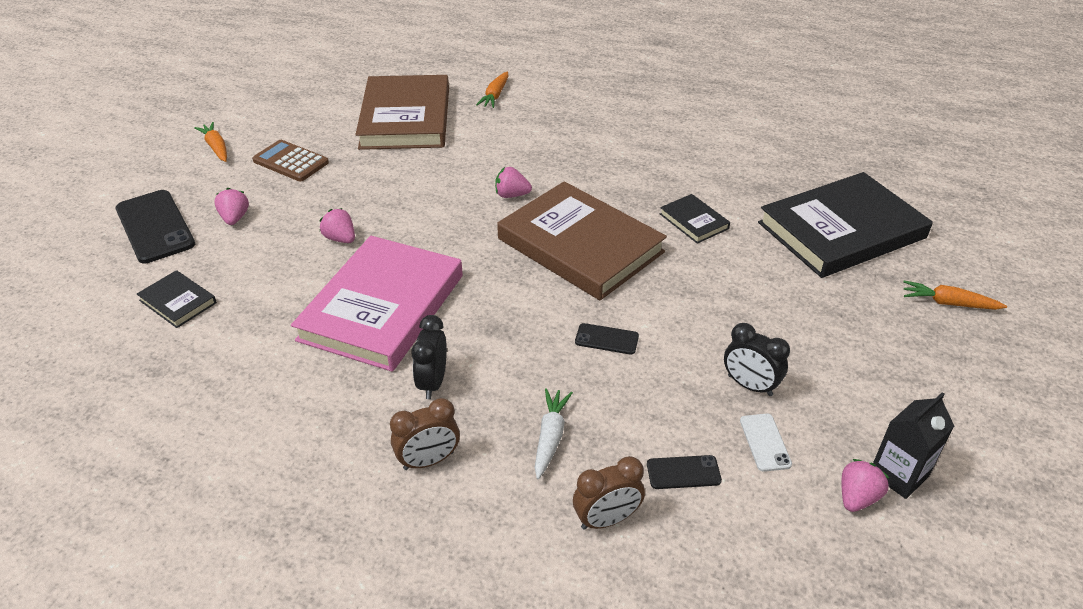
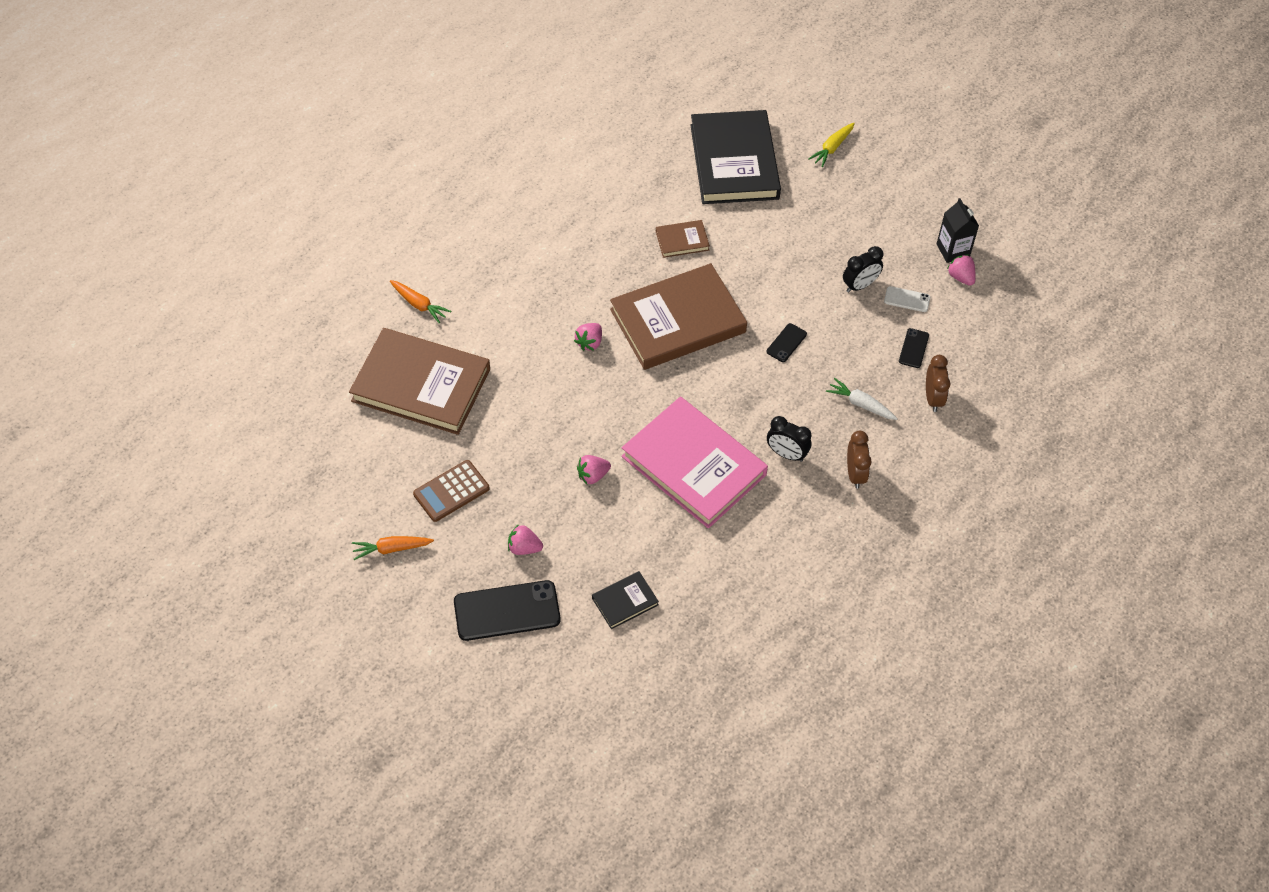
camera: 70 degrees left, 15 degrees up
black book [660,194,730,244] -> brown book [656,220,710,258]
orange carrot [903,281,1007,310] -> yellow carrot [808,123,855,167]

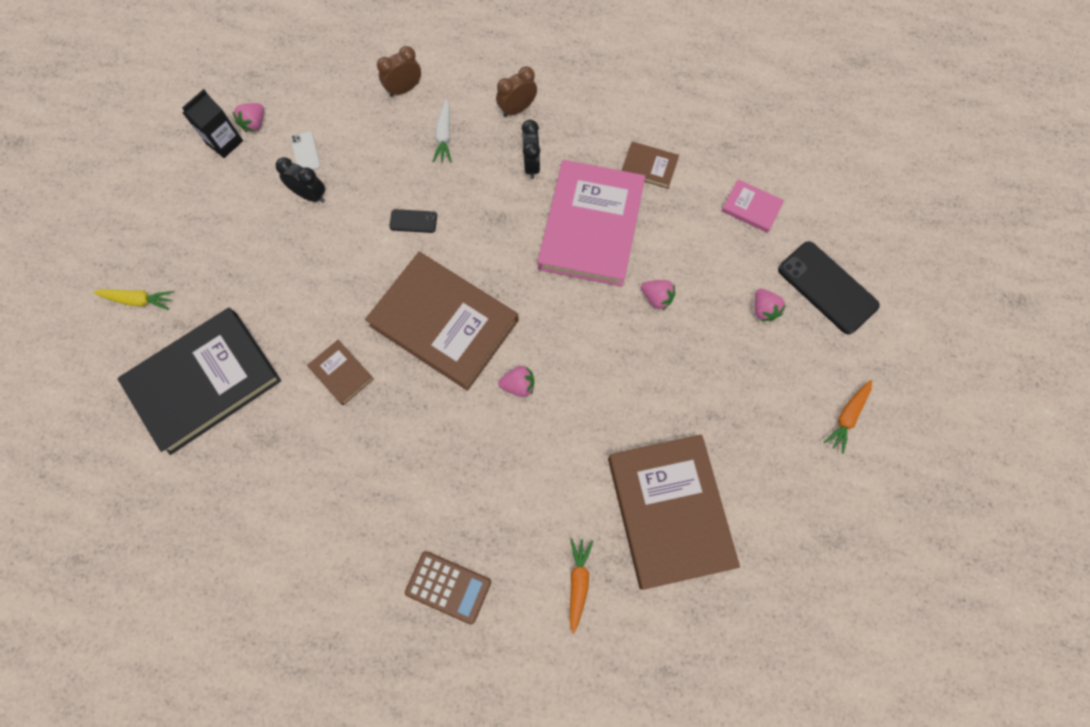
camera: 120 degrees left, 15 degrees up
orange carrot [352,536,434,560] -> orange carrot turned 75 degrees clockwise [824,380,872,454]
brown calculator [413,460,490,522] -> brown calculator moved to [405,551,491,625]
black book [592,571,659,629] -> pink book [722,179,784,233]
black phone [899,328,929,368] -> none
none -> brown book [621,141,679,189]

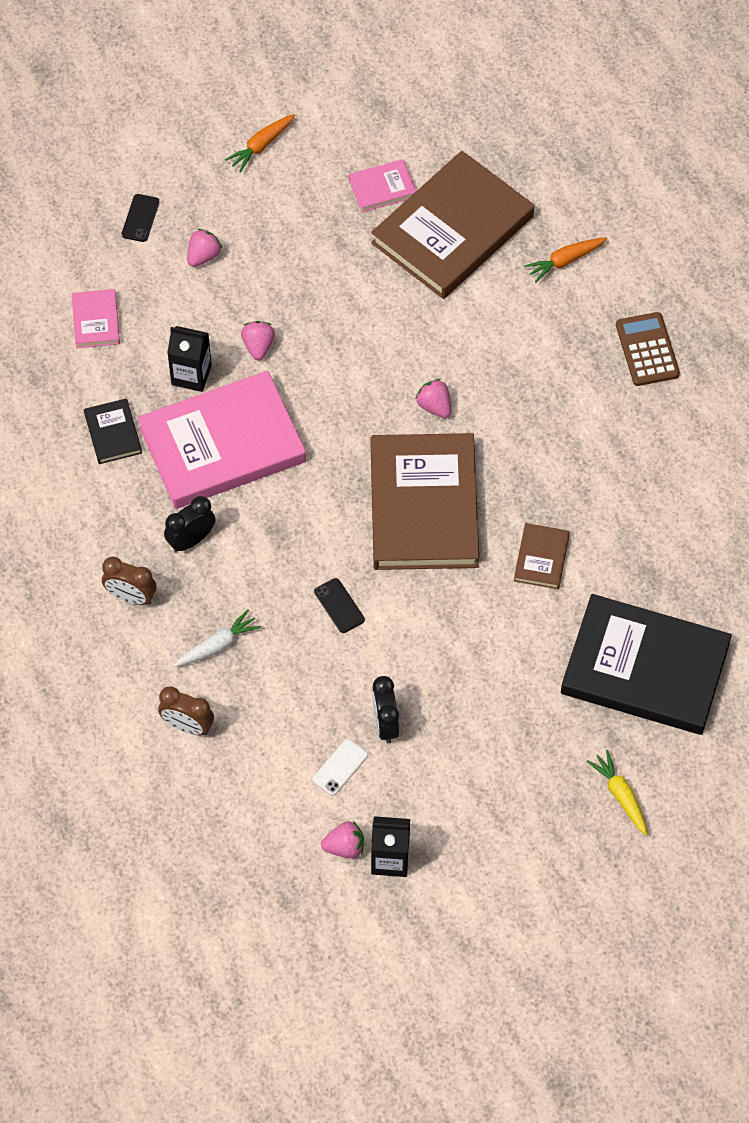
camera: 125 degrees left, 10 degrees down
brown book [621,141,679,189] -> black book [84,398,142,464]
black phone [778,241,880,334] -> black phone [122,194,160,242], size x0.48
orange carrot [824,380,872,454] -> orange carrot turned 135 degrees clockwise [225,114,295,172]
none -> black carton [167,326,212,392]
none -> pink book [349,159,417,212]

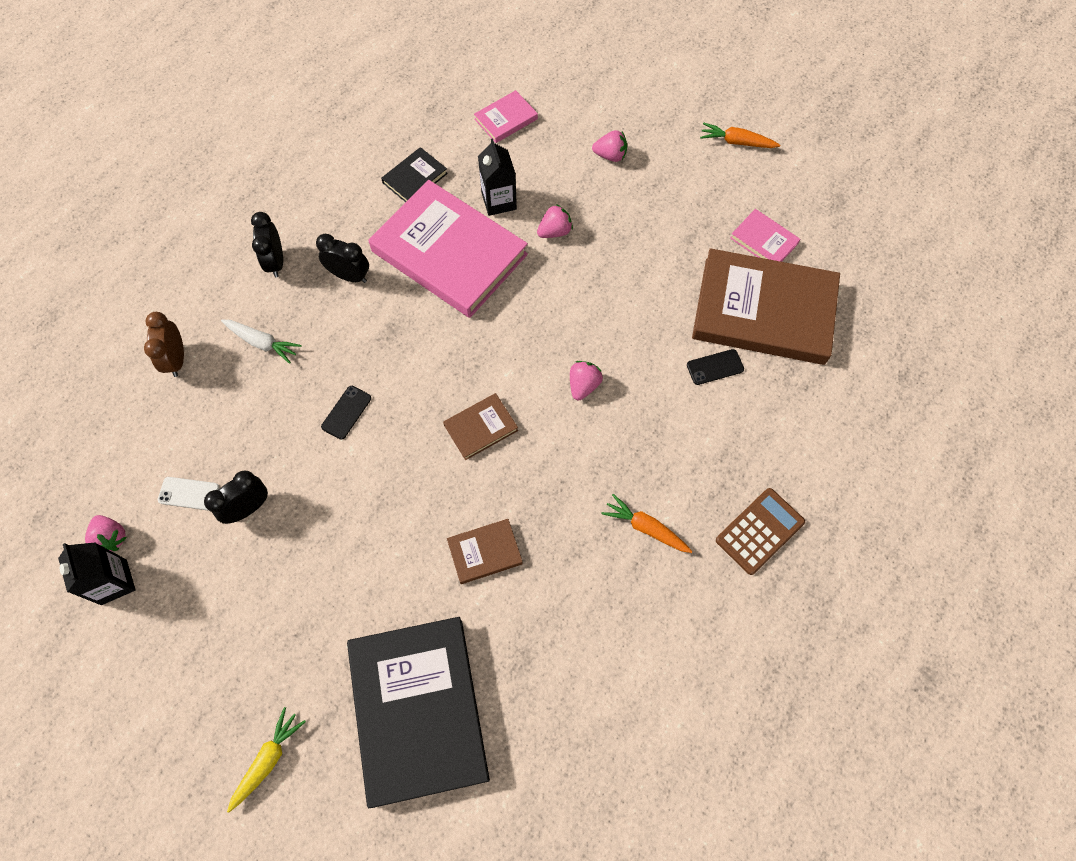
camera: 60 degrees right, 5 degrees up
brown clock [102,557,157,605] -> black clock [251,212,283,278]
black phone [122,194,160,242] -> black phone moved to [687,349,744,385]
brown book [371,433,479,570] -> brown book [443,393,518,460], size x0.44
orange carrot [524,238,607,282] -> orange carrot moved to [602,494,693,553]

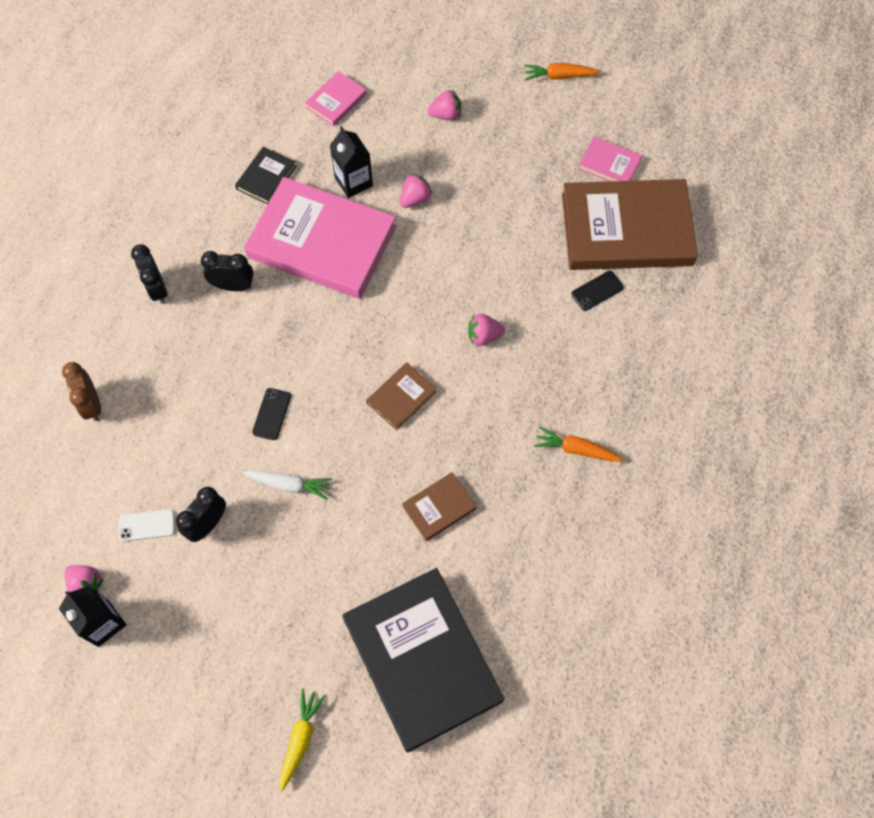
camera: 15 degrees left, 0 degrees up
white carrot [221,319,302,364] -> white carrot moved to [242,470,332,500]
pink strawberry [570,361,603,400] -> pink strawberry turned 105 degrees counterclockwise [468,314,505,346]
brown calculator [716,488,805,575] -> none

